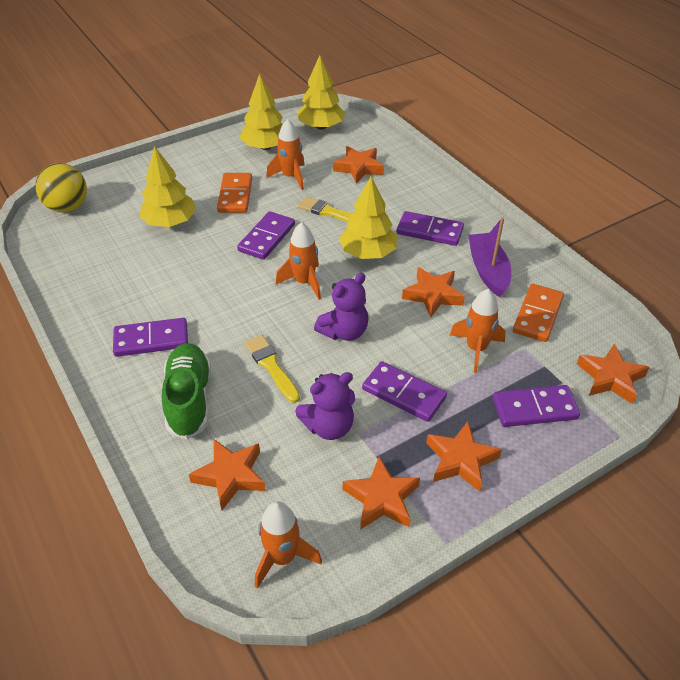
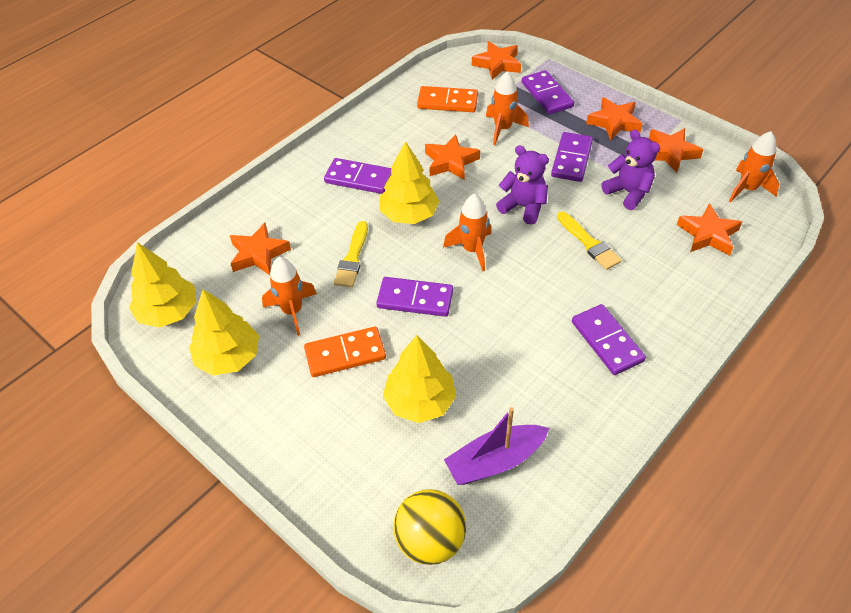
camera: 105 degrees left, 5 degrees up
green shoe [162,343,211,439] -> none
yellow brush [244,335,300,403] -> yellow brush turned 75 degrees counterclockwise [557,211,622,270]
purple domino [396,211,464,246] -> purple domino turned 75 degrees counterclockwise [324,158,391,194]
purple boat [468,217,511,297] -> purple boat moved to [444,407,549,485]

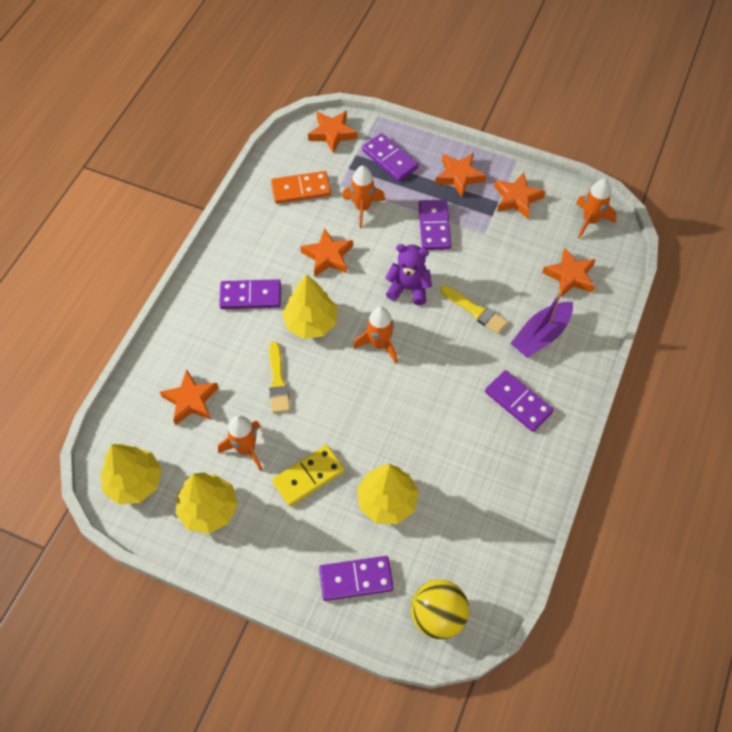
camera: 20 degrees left, 10 degrees up
orange domino [304,327,386,377] -> yellow domino [272,445,345,506]
purple domino [376,277,453,317] -> purple domino moved to [319,556,394,601]
purple boat [444,407,549,485] -> purple boat moved to [510,293,573,358]
purple teddy bear [602,130,660,210] -> none

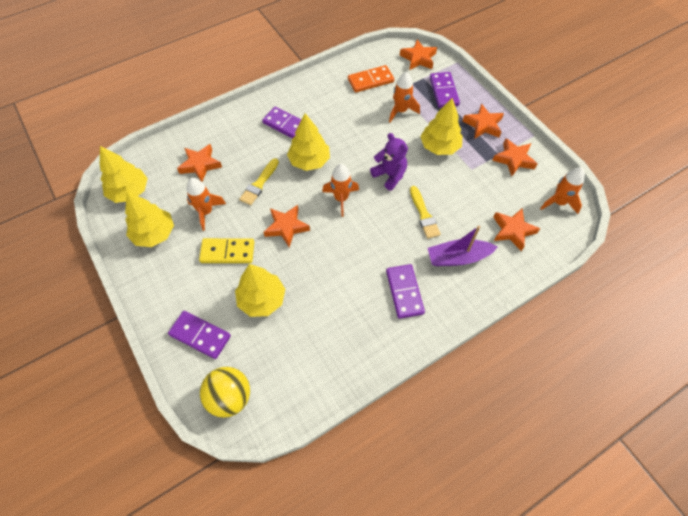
camera: 35 degrees right, 0 degrees up
orange domino [271,171,331,204] -> orange domino turned 45 degrees counterclockwise [348,65,394,93]
orange star [300,228,353,277] -> orange star moved to [264,205,310,247]
purple domino [419,200,451,250] -> yellow tree [420,98,463,155]

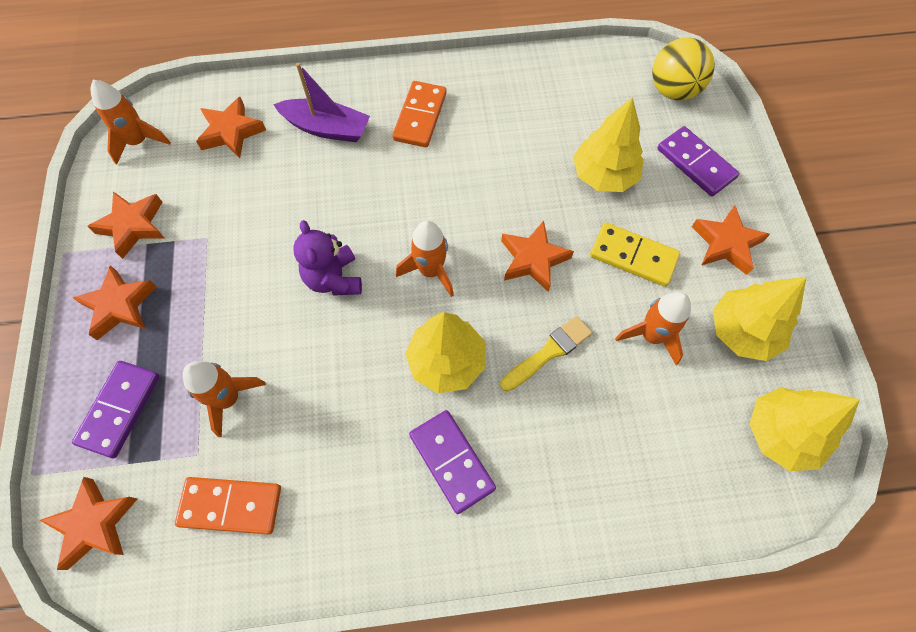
camera: 155 degrees left, 5 degrees up
orange star [177,144,222,182] -> orange star moved to [692,205,770,275]
purple domino [386,264,425,319] -> orange domino [392,81,447,147]
yellow brush [410,186,441,239] -> none
yellow tree [420,98,463,155] -> none

